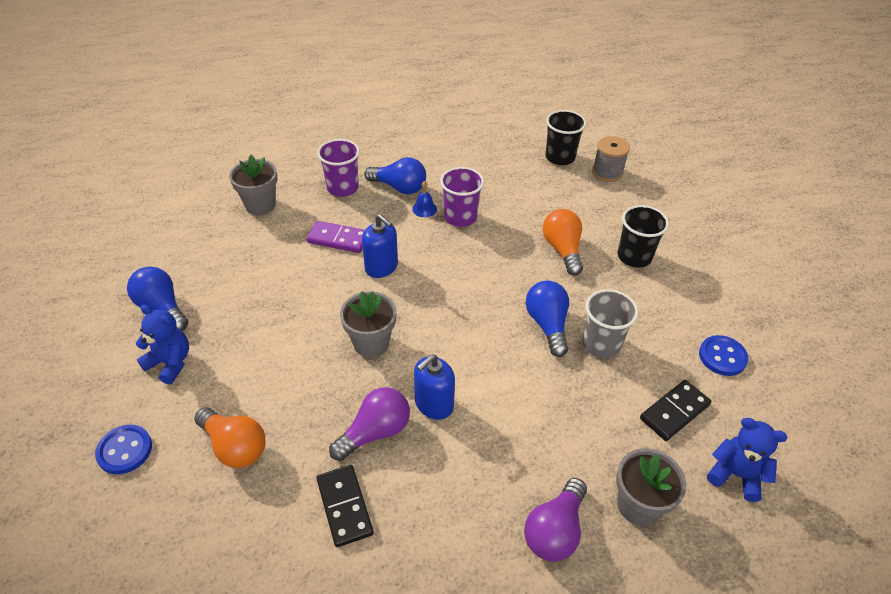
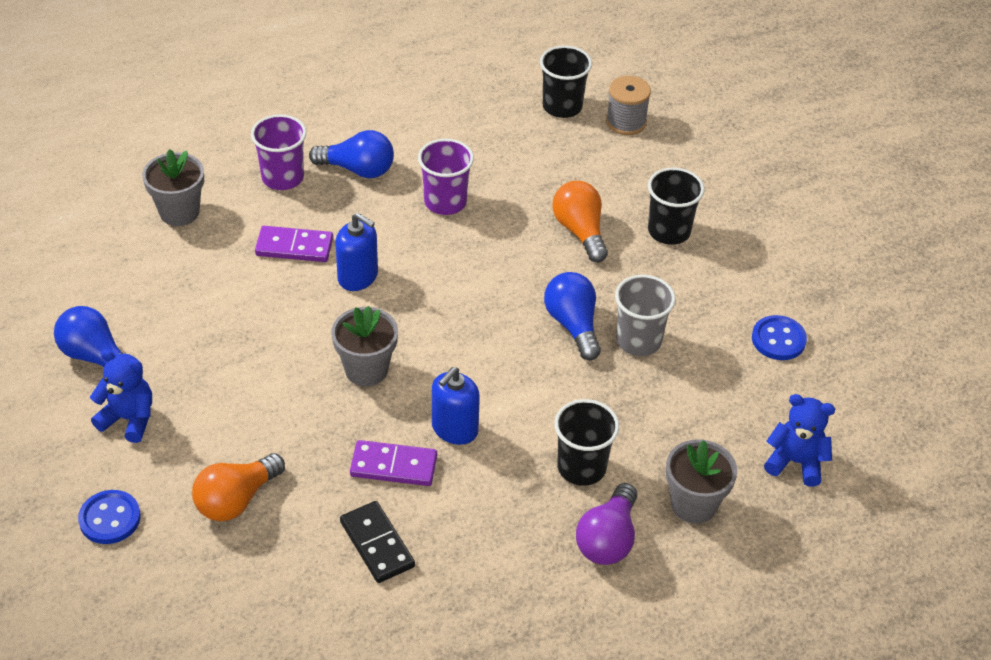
camera: 10 degrees left, 0 degrees up
orange light bulb [194,407,266,468] -> orange light bulb turned 105 degrees clockwise [192,453,285,521]
purple light bulb [329,387,410,461] -> purple domino [350,440,437,486]
blue bell [412,181,437,217] -> none
black domino [640,380,711,441] -> none
none -> black cup [554,399,619,486]

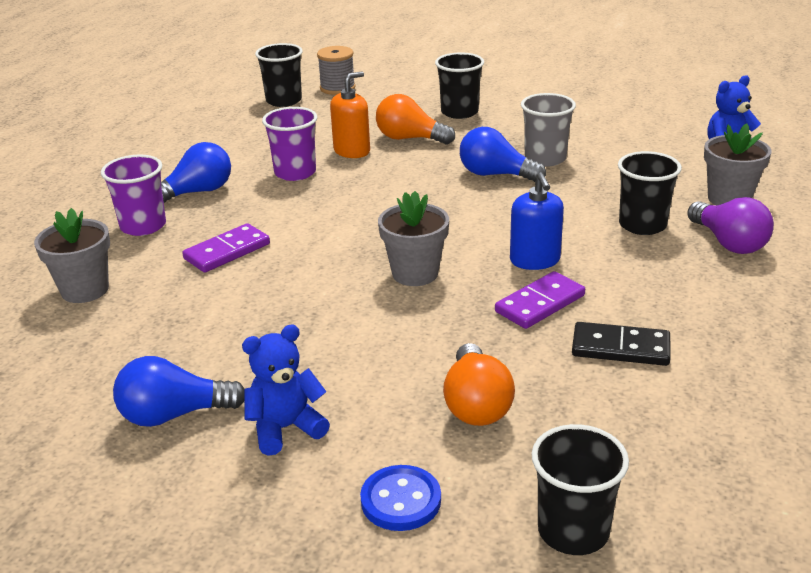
camera: 45 degrees left, 15 degrees down
blue soap dispenser [335,213,378,291] -> none
blue button [752,315,807,360] -> none
none -> orange soap dispenser [330,71,370,158]
none -> black cup [531,424,629,555]

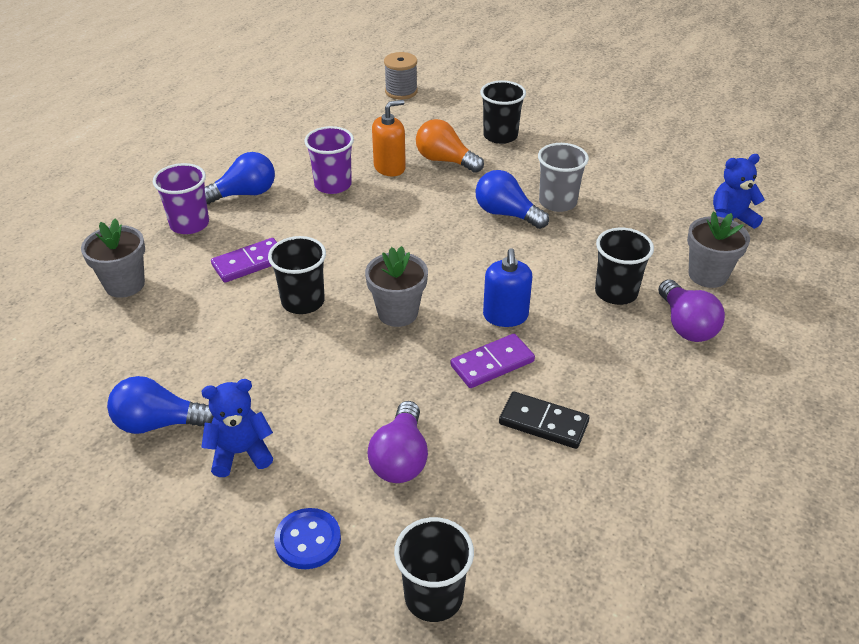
camera: 10 degrees right, 10 degrees up
black cup [255,43,303,107] -> black cup moved to [268,236,326,314]
orange light bulb [443,343,515,426] -> purple light bulb [367,401,428,483]

